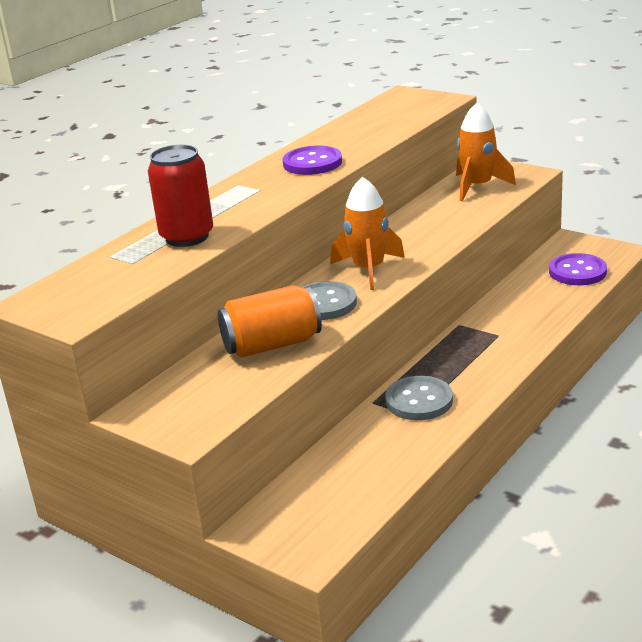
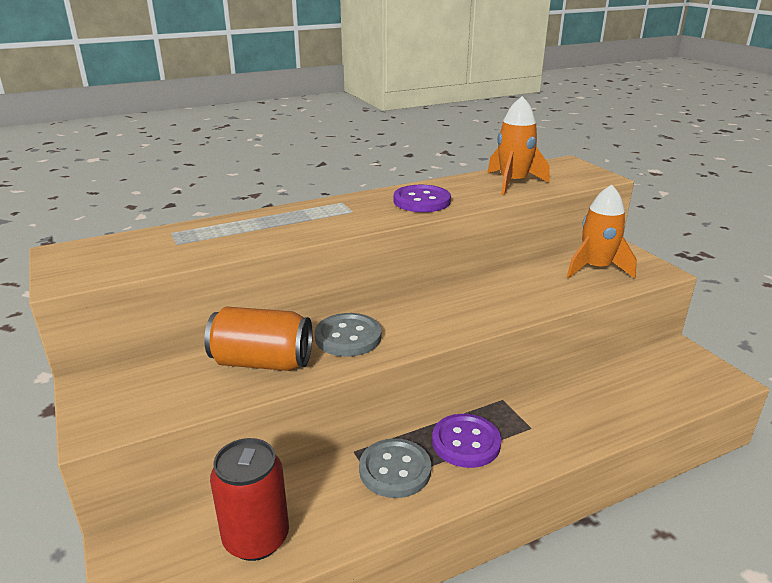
camera: 25 degrees right, 0 degrees up
red can [148,145,213,247] -> red can moved to [210,438,289,561]
orange rocket [330,177,405,290] -> orange rocket moved to [487,96,549,195]
purple button [549,253,607,285] -> purple button moved to [432,414,501,468]

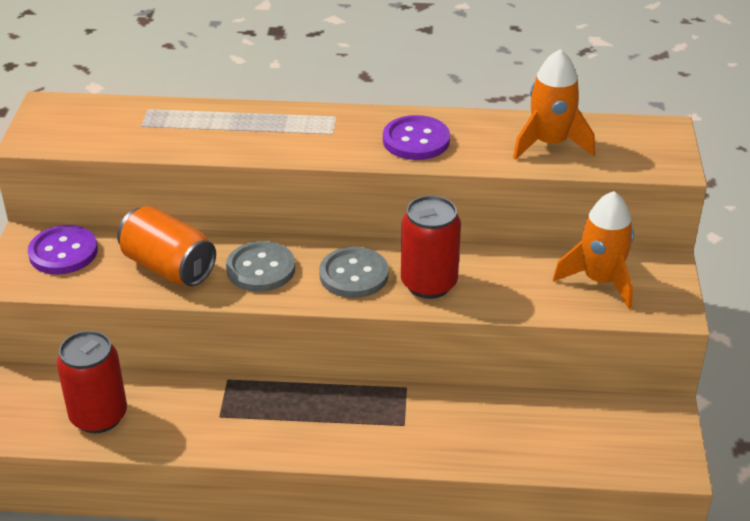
camera: 30 degrees right, 10 degrees up
grey button [359,438,431,498] -> grey button moved to [319,247,389,298]
purple button [432,414,501,468] -> purple button moved to [28,225,98,274]
none -> red can [401,195,461,299]

